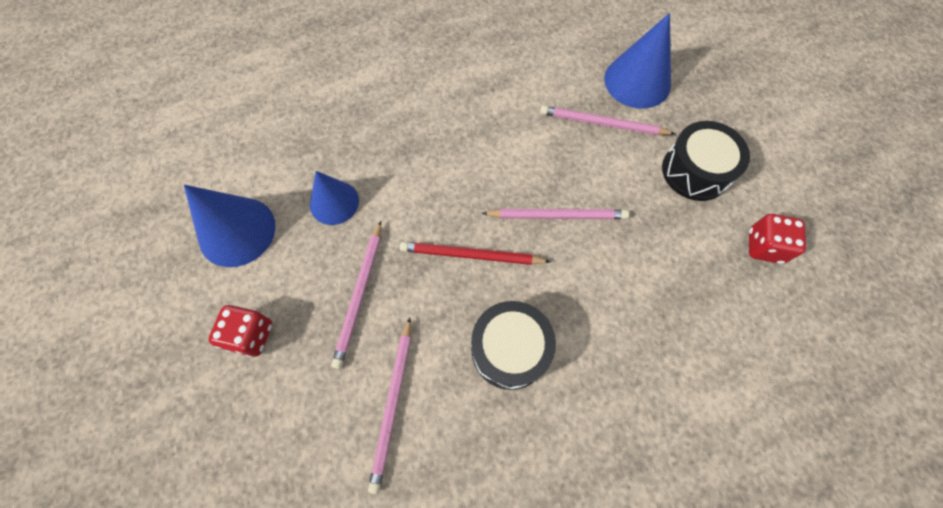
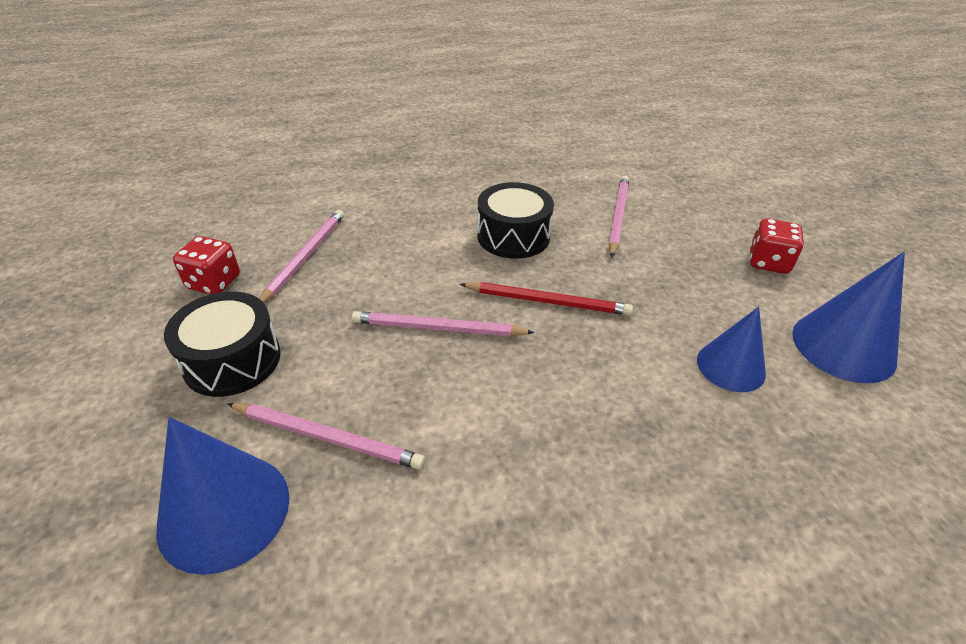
camera: 175 degrees left, 25 degrees down
pink pencil [331,221,381,369] -> pink pencil moved to [259,210,344,303]

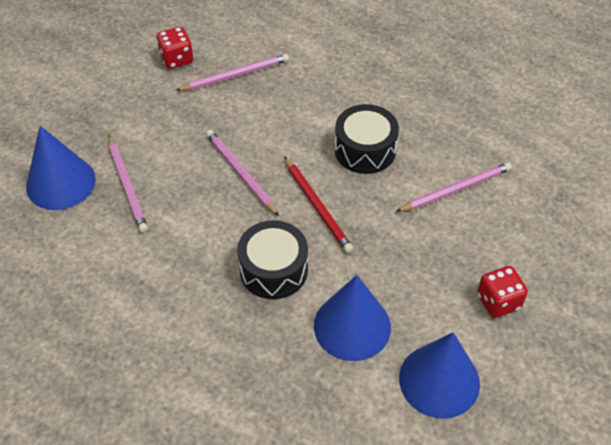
camera: 50 degrees right, 10 degrees up
black drum [164,292,281,397] -> black drum moved to [237,220,308,299]
blue cone [697,307,766,392] -> blue cone [314,275,391,361], size x1.51

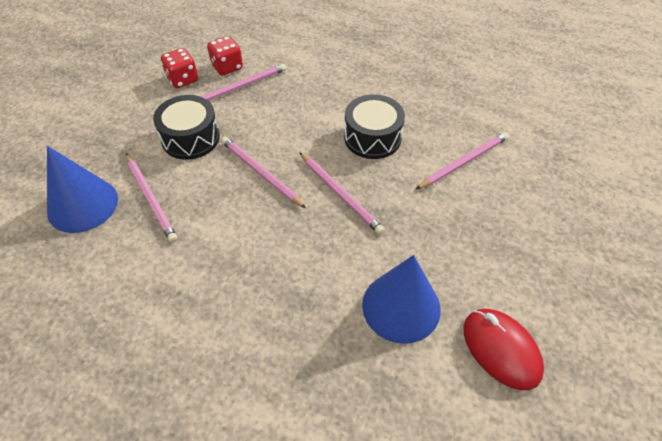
camera: 10 degrees left, 0 degrees up
black drum [237,220,308,299] -> black drum moved to [153,95,220,160]
red pencil [284,157,353,253] -> pink pencil [299,152,385,234]
blue cone [399,332,480,419] -> red mouse [464,309,544,390]
red dice [477,266,528,318] -> red dice moved to [207,36,243,75]

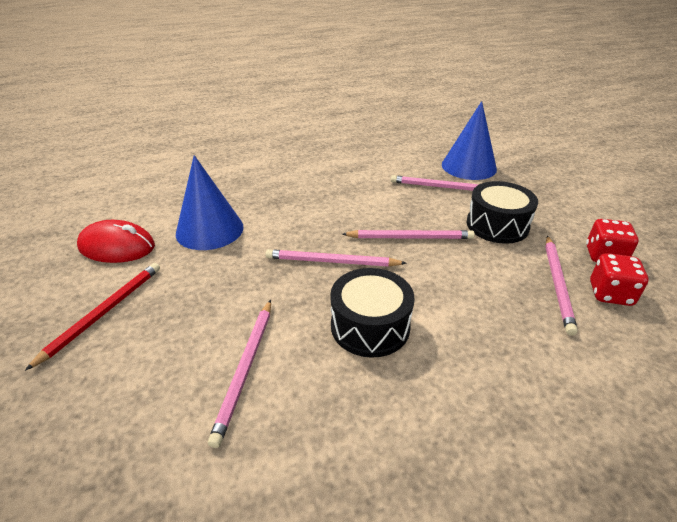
camera: 135 degrees right, 15 degrees down
none -> red pencil [25,263,160,371]

